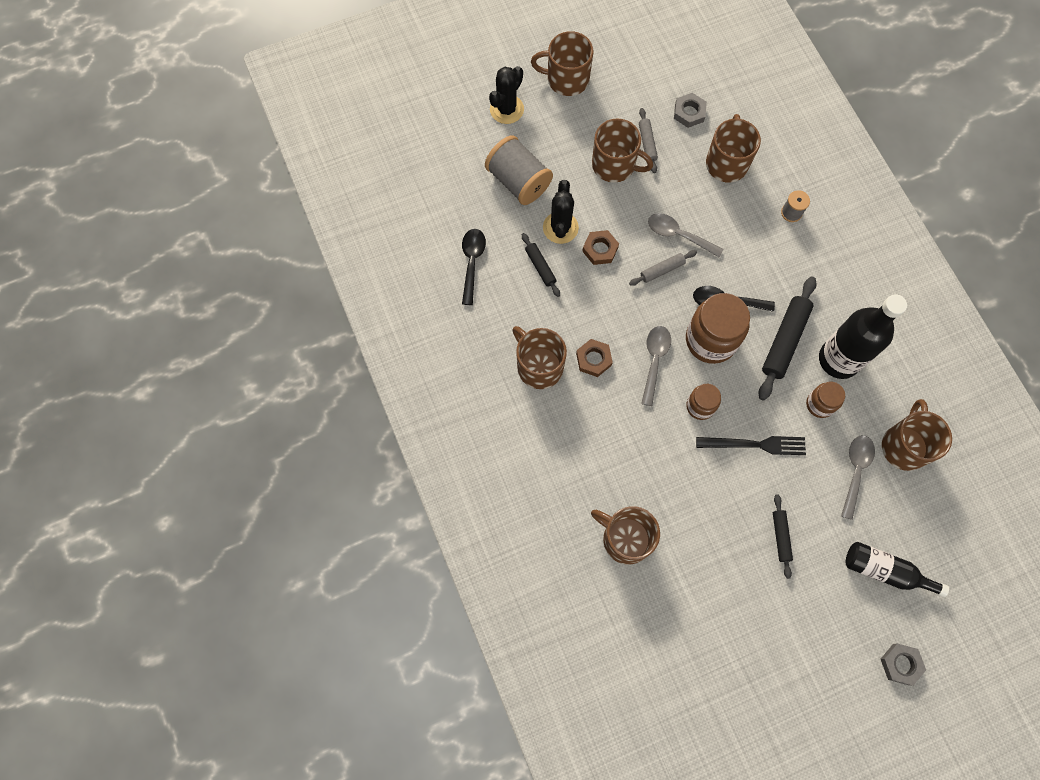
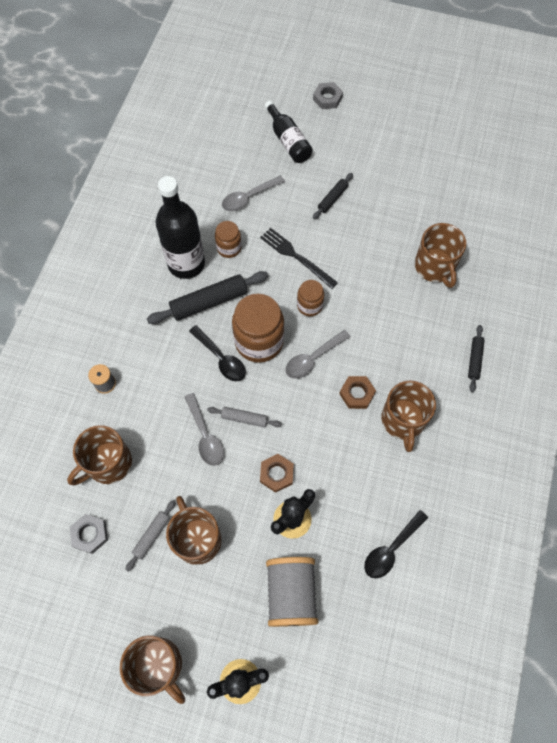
camera: 140 degrees left, 5 degrees down
black rolling pin [522,233,560,297] -> black rolling pin moved to [468,325,484,392]
brown mug [882,399,952,471] -> none

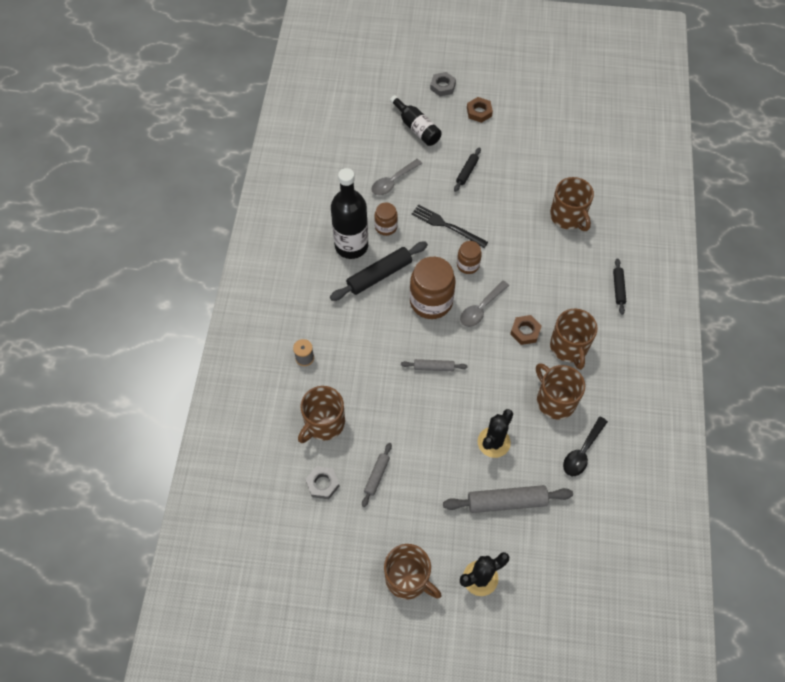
camera: 10 degrees left, 5 degrees down
brown mug [166,496,222,565] -> brown mug moved to [536,363,585,420]
grey spoon [185,393,224,466] -> none
black spoon [189,325,246,381] -> none
brown nut [260,454,294,493] -> brown nut moved to [467,97,493,123]
grey spool [266,557,318,627] -> grey rolling pin [443,485,573,513]

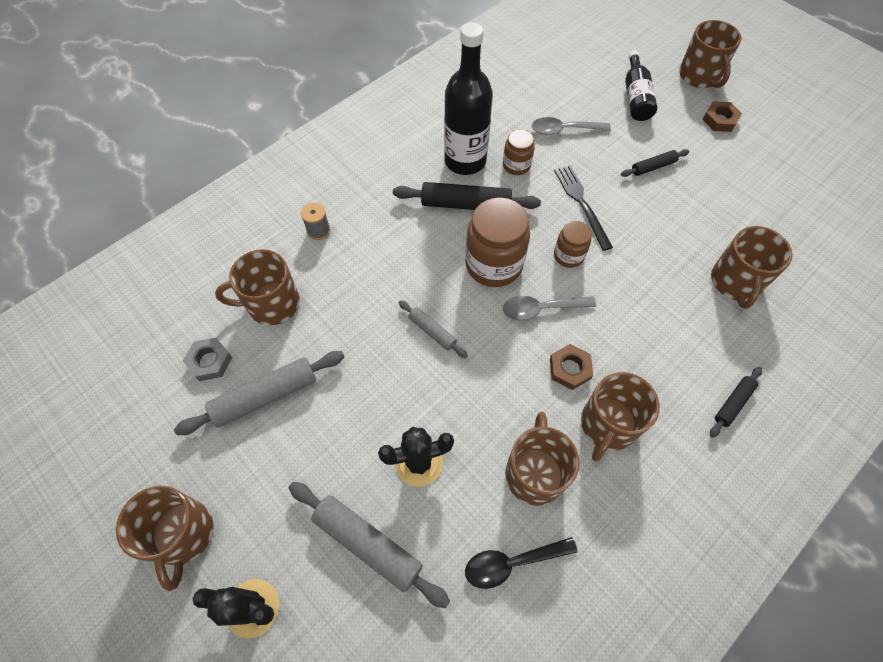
camera: 40 degrees right, 0 degrees up
grey rolling pin [362,443,392,507] -> grey rolling pin [174,351,344,435], size x1.81
grey nut [430,72,456,96] -> brown mug [679,20,742,88]

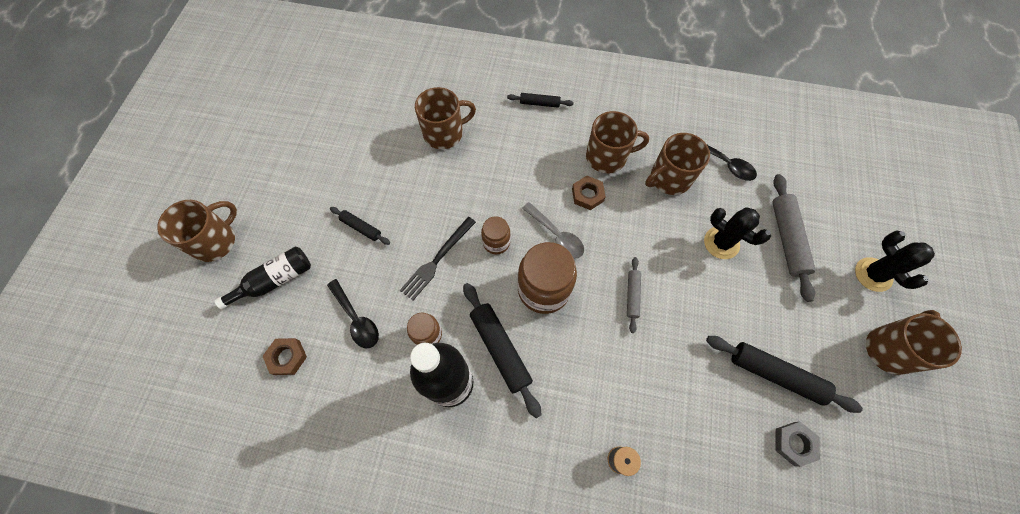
camera: 125 degrees left, 5 degrees up
grey rolling pin [174,351,344,435] -> black rolling pin [706,336,863,413]
brown mug [215,249,300,325] -> none
grey spoon [532,117,611,135] -> black spoon [327,279,379,348]
brown nut [702,101,742,132] -> brown nut moved to [262,338,307,375]

